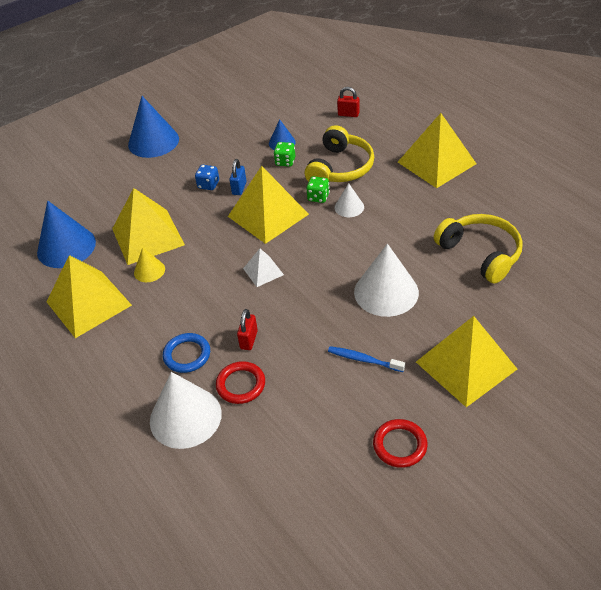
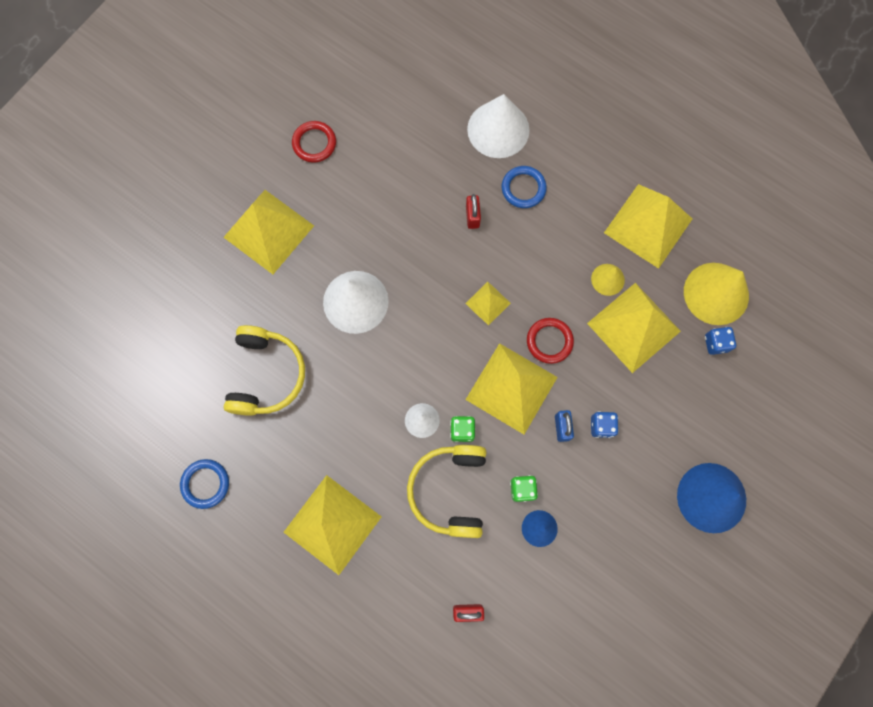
camera: 160 degrees right, 30 degrees up
blue cone [37,200,96,268] -> yellow cone [684,263,749,325]
red ring [216,361,265,404] -> red ring moved to [527,318,574,364]
white pyramid [243,249,284,287] -> yellow pyramid [465,282,511,326]
blue toothbrush [328,346,405,372] -> none
yellow headphones [434,214,523,283] -> yellow headphones turned 120 degrees counterclockwise [224,325,305,416]
none -> blue ring [180,459,229,509]
none -> blue dice [705,327,736,355]

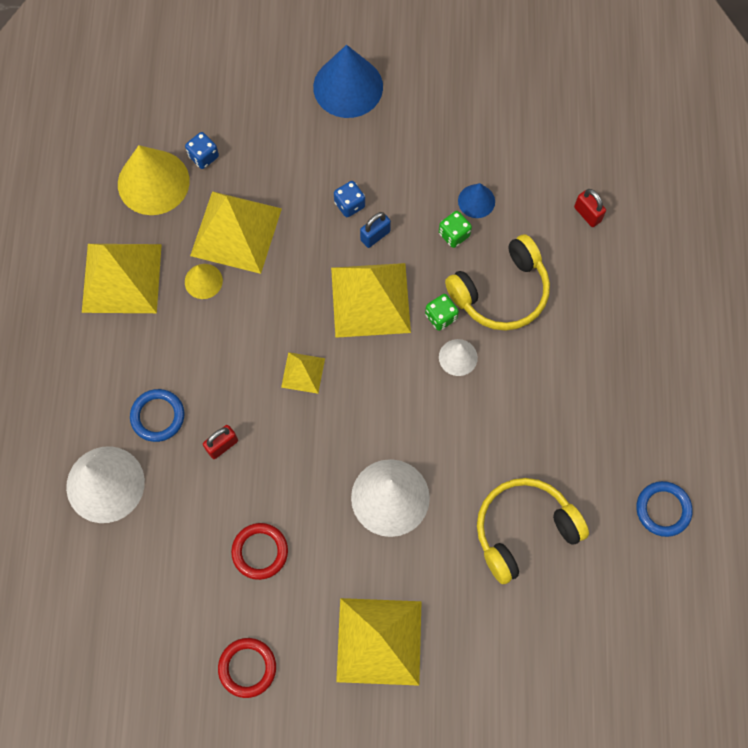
camera: 125 degrees left, 5 degrees down
yellow pyramid [283,475,382,575] -> none
red ring [527,318,574,364] -> red ring moved to [231,523,288,580]

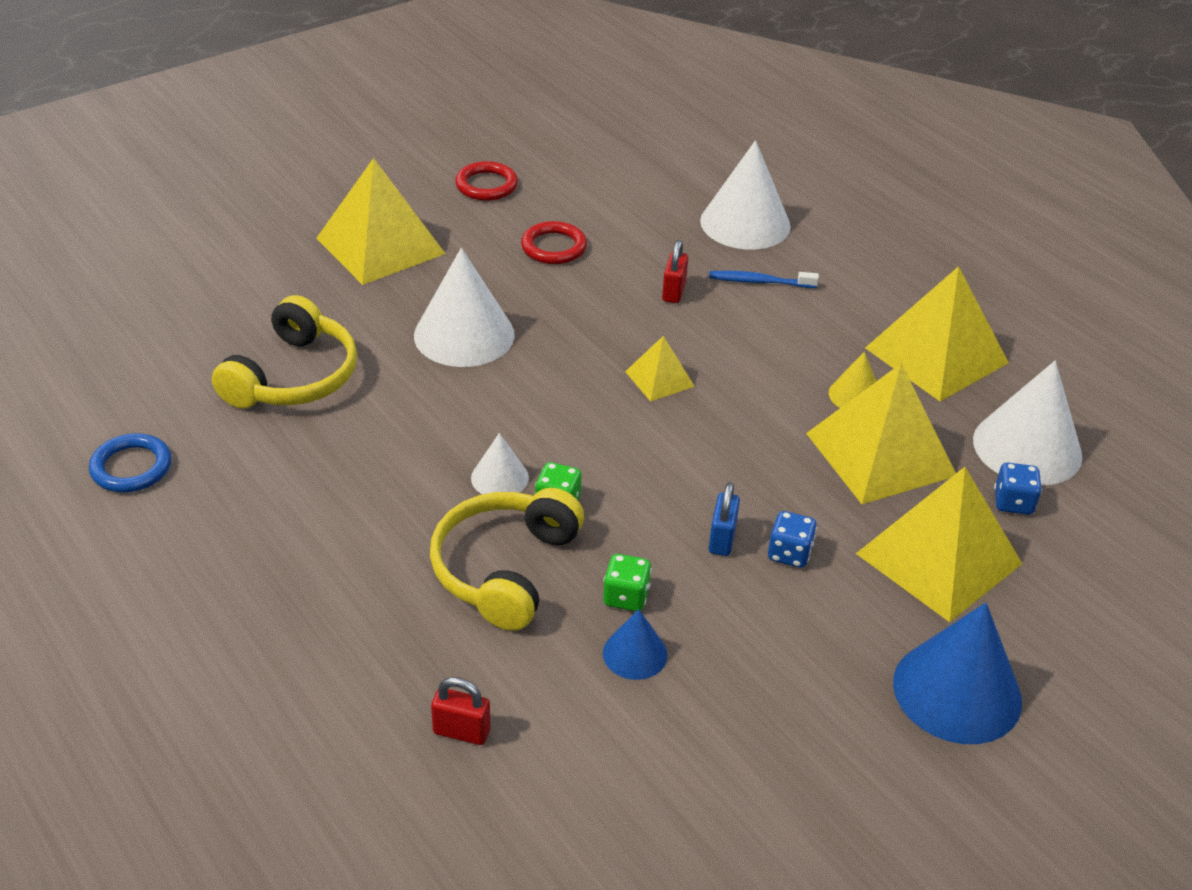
camera: 140 degrees right, 30 degrees down
yellow cone [118,145,190,215] -> white cone [973,360,1082,485]
blue ring [130,389,184,442] -> blue toothbrush [709,271,819,288]
yellow pyramid [331,263,411,338] -> yellow pyramid moved to [856,467,1022,622]

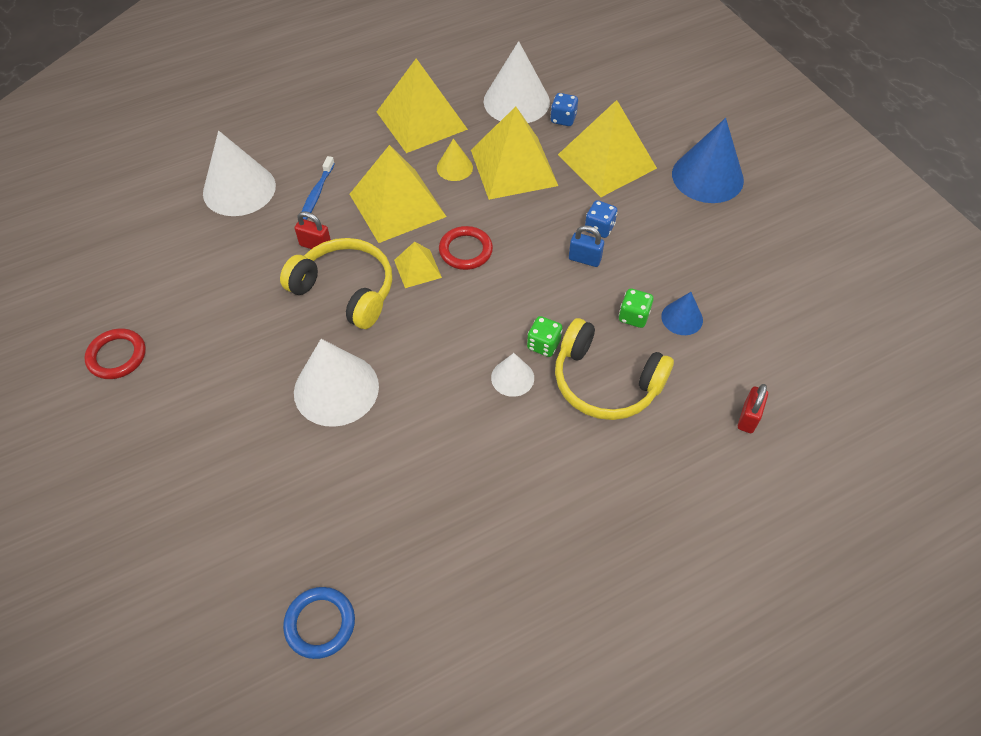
camera: 80 degrees left, 15 degrees up
blue ring [89,433,171,492] -> blue ring moved to [283,587,355,659]
yellow headphones [212,295,357,409] -> yellow headphones moved to [280,238,392,329]
yellow pyramid [316,158,445,285] -> yellow pyramid moved to [350,145,447,243]
red ring [521,221,587,264] -> red ring moved to [439,226,493,270]

